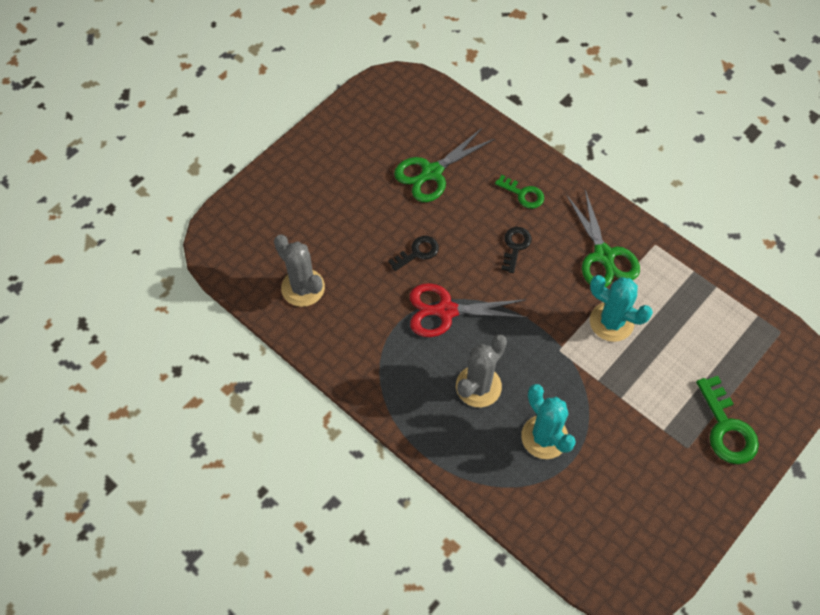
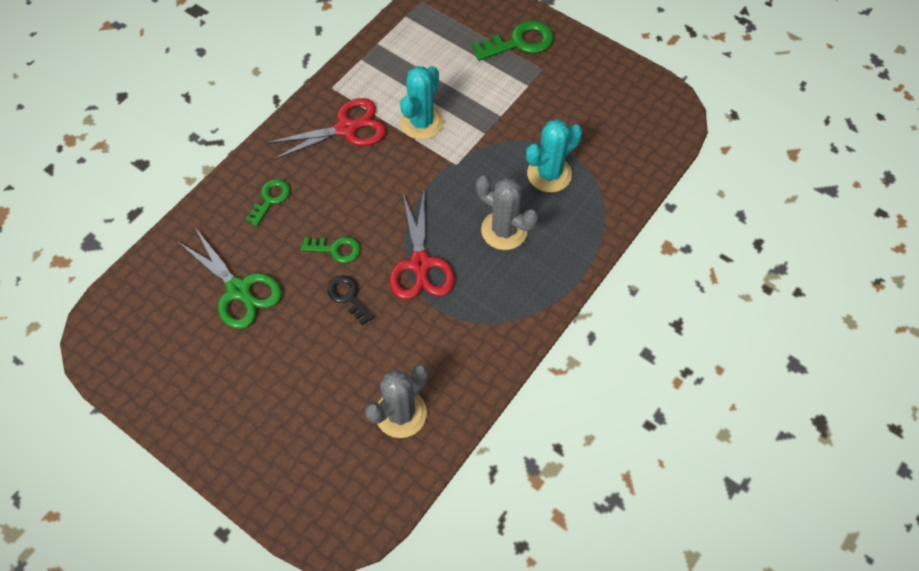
camera: 95 degrees left, 0 degrees up
black key [501,227,532,273] -> none
green scissors [566,190,640,287] -> red scissors [266,98,386,160]
none -> green key [301,237,360,263]

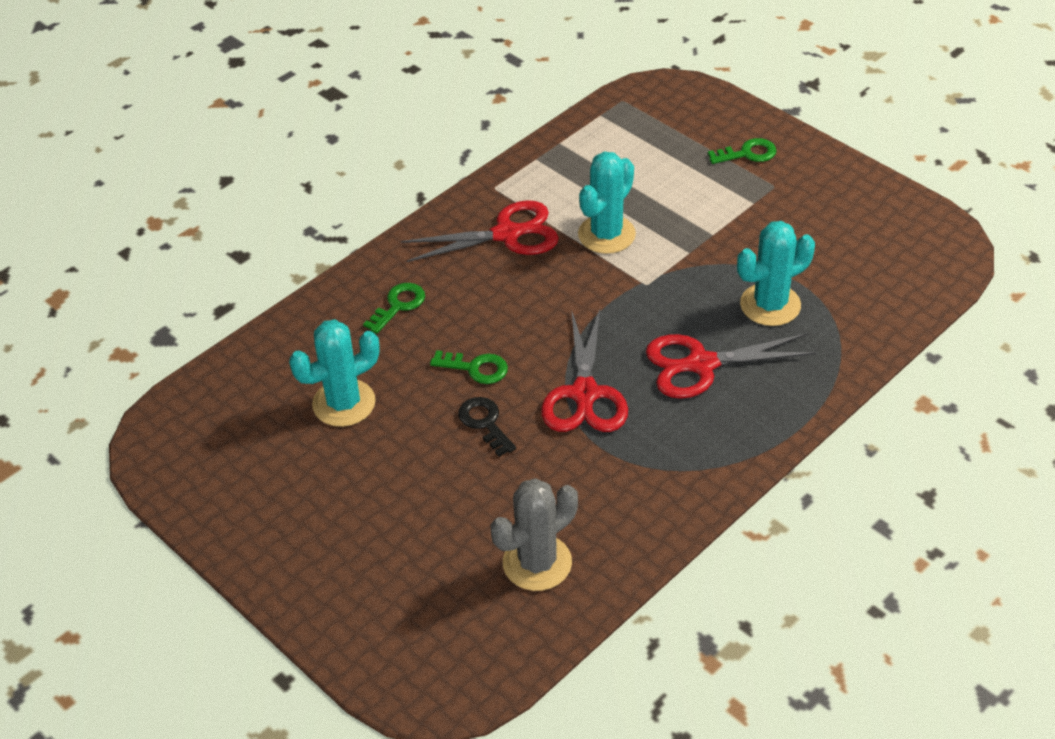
camera: 10 degrees right, 15 degrees down
green scissors [177,228,282,329] -> turquoise cactus [289,319,380,427]
green key [472,20,554,61] -> green key [708,138,777,164], size x0.63
grey cactus [476,175,538,250] -> red scissors [646,333,817,399]

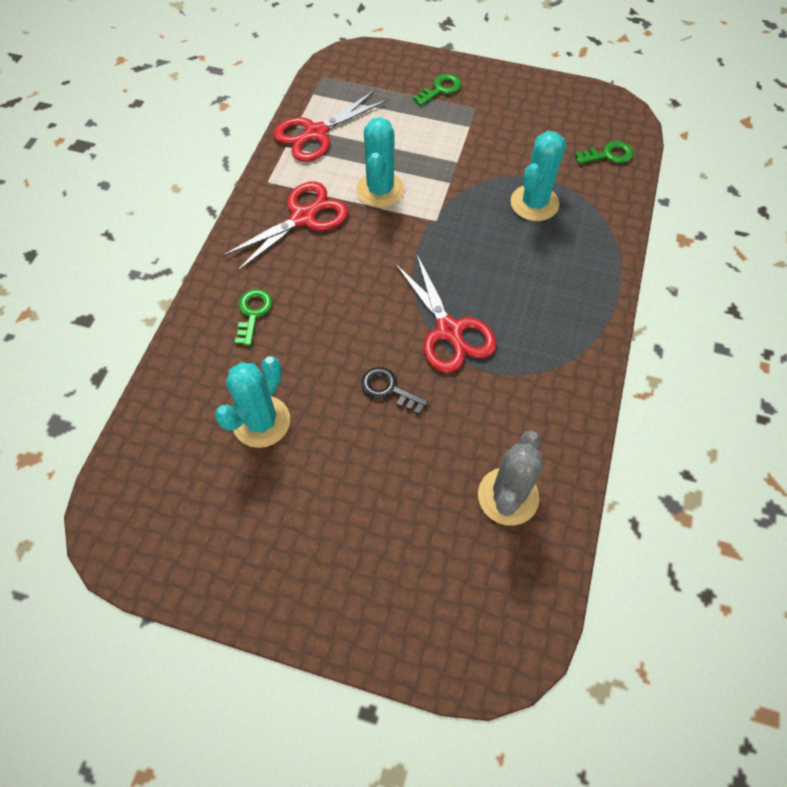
camera: 30 degrees left, 15 degrees up
green key [430,350,508,384] -> green key moved to [575,141,633,164]
red scissors [646,333,817,399] -> red scissors moved to [273,90,388,162]

